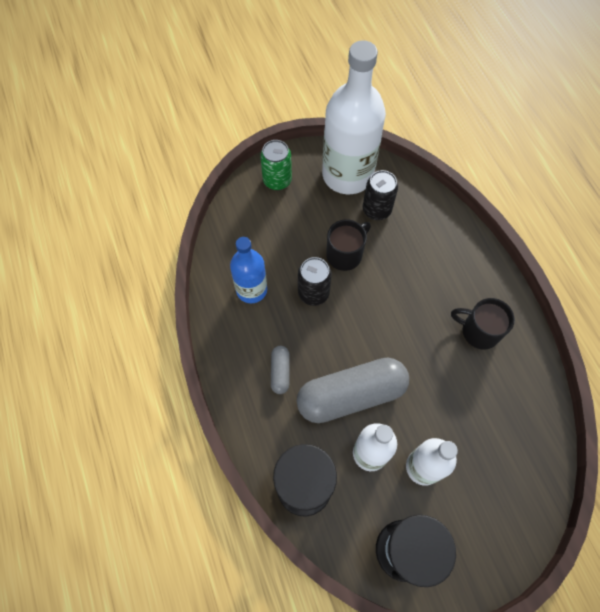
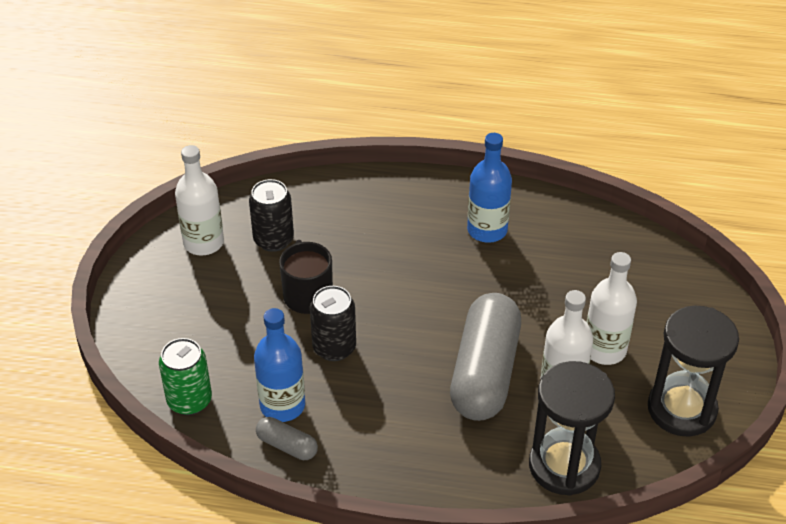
camera: 60 degrees left, 20 degrees down
green can [260,140,292,190] -> green can moved to [159,338,212,415]
grey capsule [271,346,290,394] -> grey capsule moved to [256,417,318,460]
white bottle [322,40,386,194] -> white bottle [175,145,224,255], size x0.56
black mug [451,298,515,350] -> blue bottle [467,133,512,243]

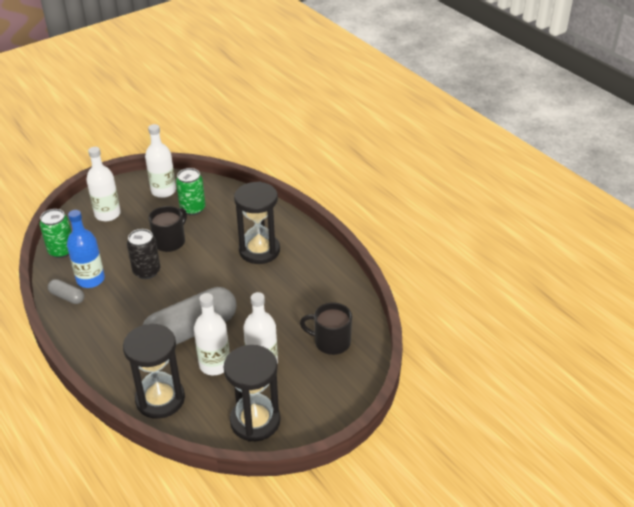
camera: 45 degrees right, 5 degrees down
black can [249,179,294,252] -> green can [176,168,206,215]
grey capsule [256,417,318,460] -> grey capsule turned 45 degrees counterclockwise [48,279,84,304]
blue bottle [467,133,512,243] -> none
none -> white bottle [86,147,121,221]
none -> black hourglass [234,182,280,264]
none -> black mug [300,302,352,355]

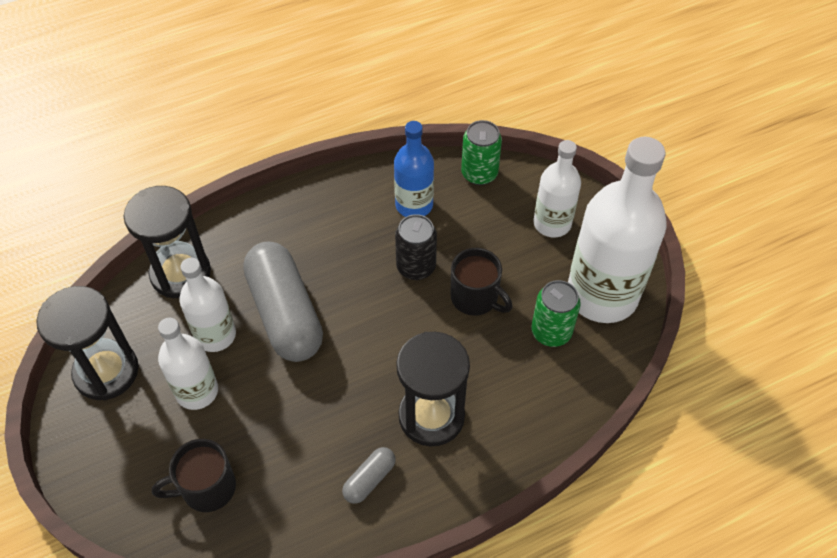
camera: 100 degrees right, 15 degrees up
grey capsule [48,279,84,304] -> grey capsule moved to [342,447,396,504]
white bottle [145,124,176,198] -> white bottle [568,137,667,323], size x1.79
black mug [300,302,352,355] -> black mug turned 135 degrees counterclockwise [152,439,236,512]

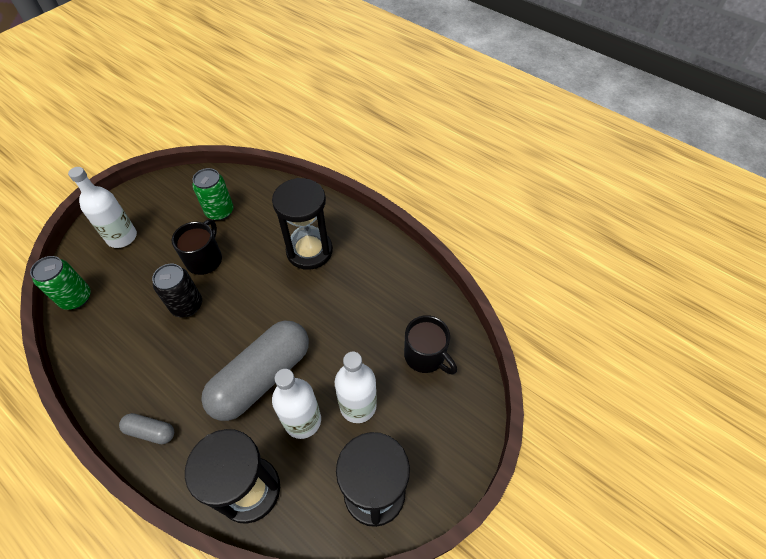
camera: 115 degrees left, 0 degrees up
grey capsule [342,447,396,504] -> grey capsule moved to [119,413,174,444]
blue bottle [394,121,434,217] -> none
white bottle [568,137,667,323] -> none

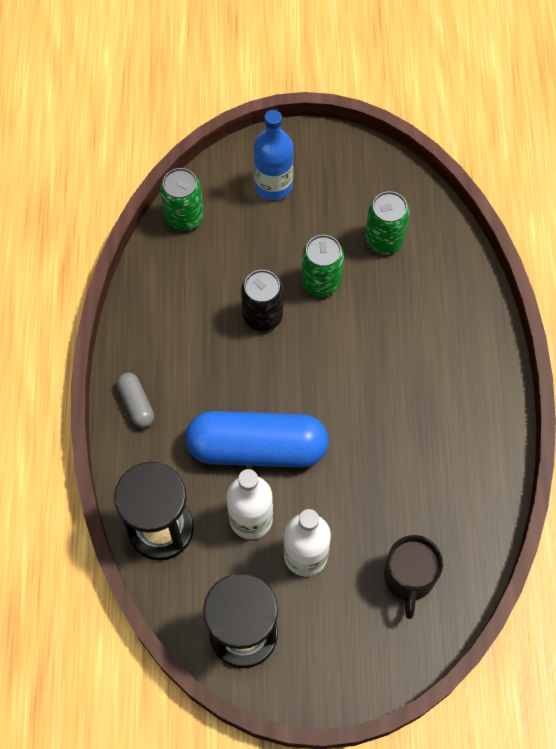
camera: 50 degrees right, 10 degrees up
white bottle [68,167,137,248] -> blue bottle [253,110,294,200]
black mug [172,219,222,275] -> green can [301,235,344,297]
grey capsule [201,321,309,421] -> blue capsule [185,411,329,468]
black hourglass [272,178,333,270] -> none

